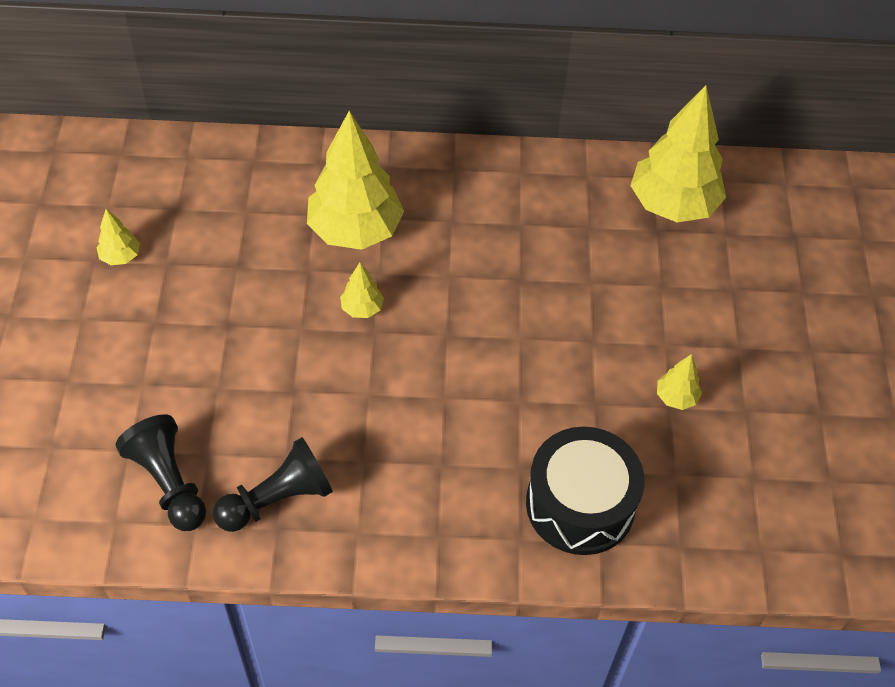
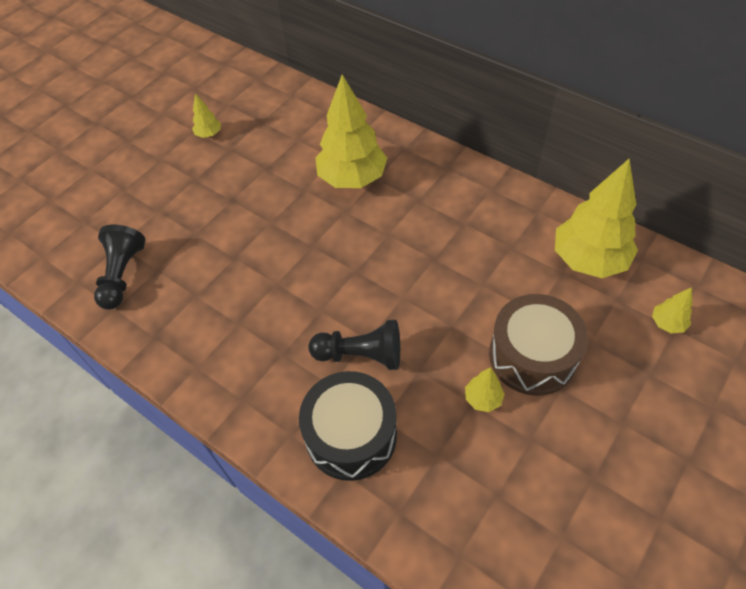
camera: 40 degrees right, 0 degrees up
black pawn [213,437,333,532] -> black pawn moved to [308,320,400,370]
yellow tree [340,263,384,318] -> yellow tree moved to [652,287,693,334]
none -> brown drum [489,294,588,396]

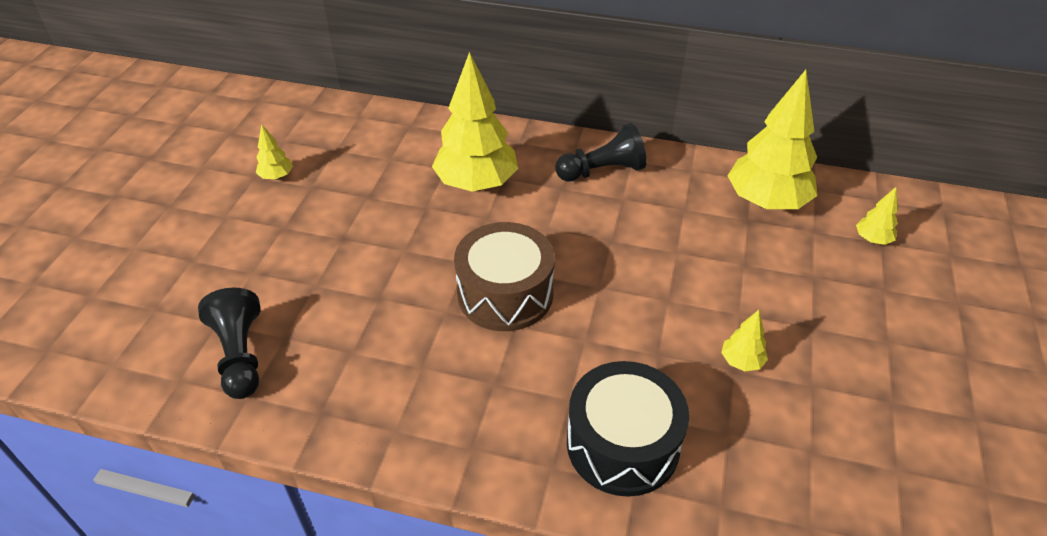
camera: 25 degrees left, 10 degrees down
black pawn [308,320,400,370] -> black pawn moved to [555,123,647,181]
brown drum [489,294,588,396] -> brown drum moved to [454,222,555,331]

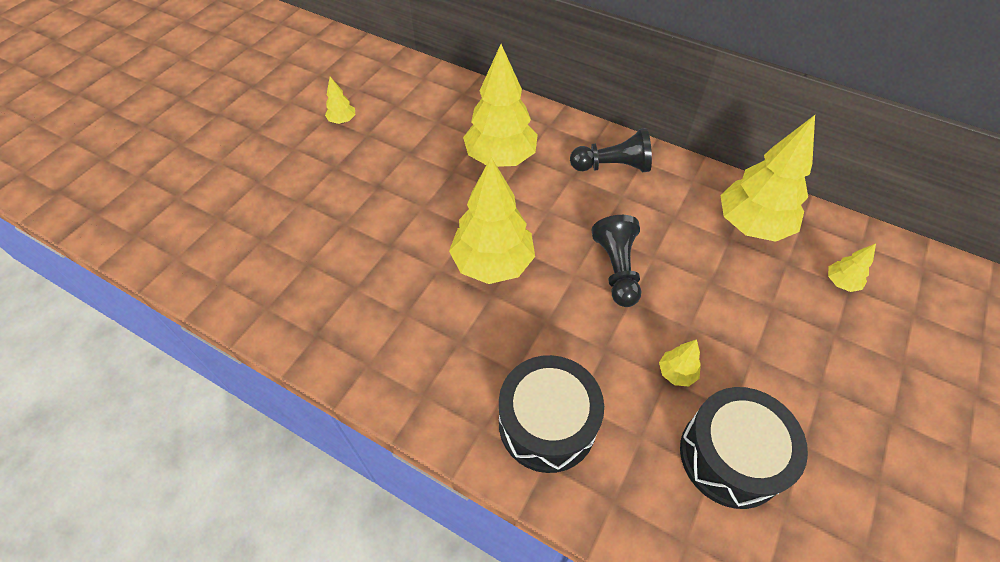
camera: 15 degrees right, 10 degrees up
black pawn [198,288,260,399] -> black pawn moved to [591,215,641,307]
brown drum [454,222,555,331] -> yellow tree [449,157,535,284]
none -> black drum [680,387,808,509]

